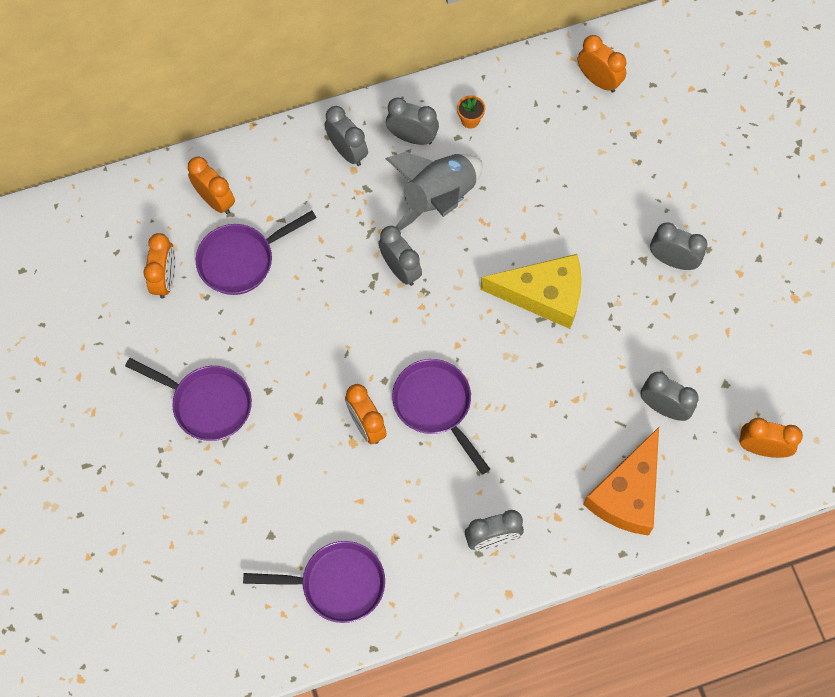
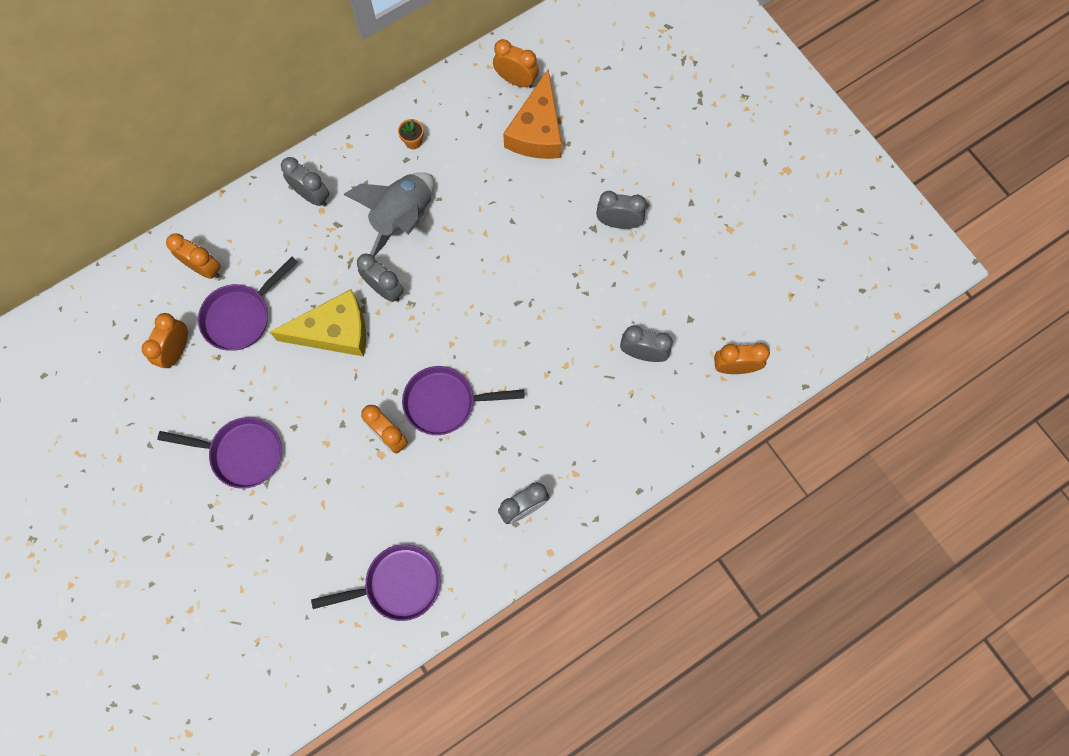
camera: 15 degrees left, 5 degrees up
orange clock [143,233,176,299] -> orange clock turned 150 degrees counterclockwise [142,313,188,368]
grey clock [386,98,439,145] -> none
purple pan [392,359,490,475] -> purple pan turned 45 degrees counterclockwise [402,366,525,435]
yellow cheese [480,254,582,329] -> yellow cheese moved to [270,289,366,357]
orange cheese [583,427,659,536] -> orange cheese moved to [503,69,562,159]

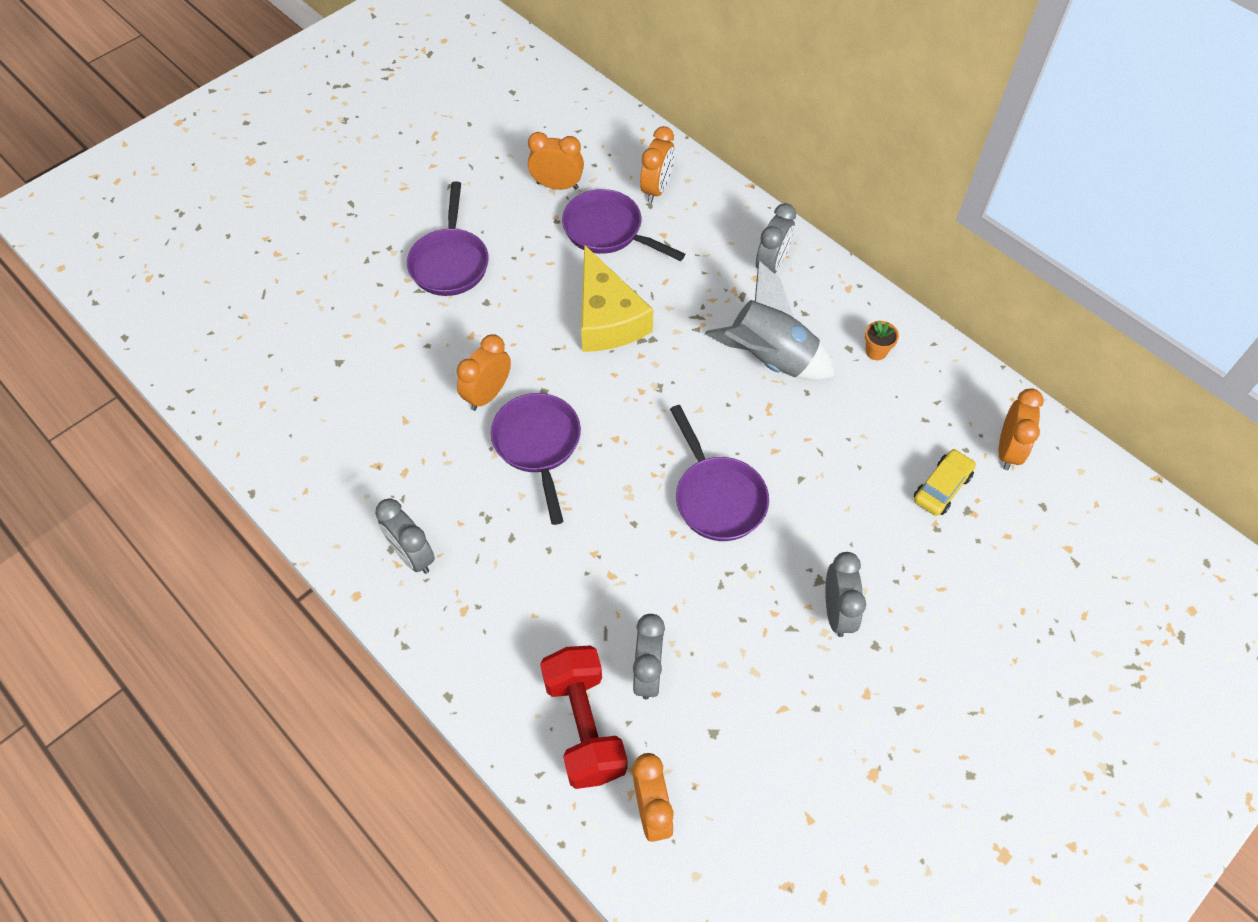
camera: 80 degrees right, 15 degrees down
purple pan [311,544,441,621] -> purple pan moved to [670,405,769,541]
grey clock [357,254,404,302] -> none
orange cheese [503,69,562,159] -> yellow car [914,449,976,516]
none -> red dumbbell [540,645,628,789]

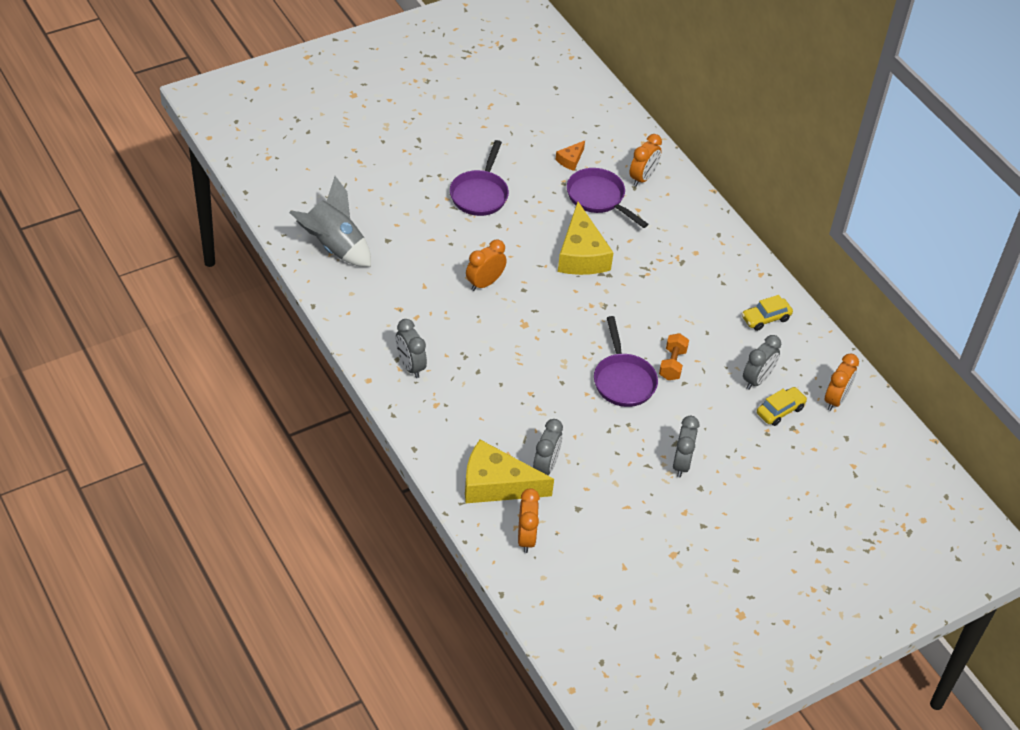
camera: 10 degrees right, 10 degrees down
purple pan [491,393,581,525] -> none
orange clock [528,132,584,190] -> orange cheese [555,141,585,171]
red dumbbell [540,645,628,789] -> yellow cheese [465,440,554,503]
grey rocket [705,261,835,380] -> grey rocket moved to [289,176,371,267]
grey clock [756,203,796,274] -> grey clock moved to [743,335,781,390]
orange flower pot [865,321,899,360] -> yellow car [742,295,793,331]
none -> orange dumbbell [659,334,689,380]

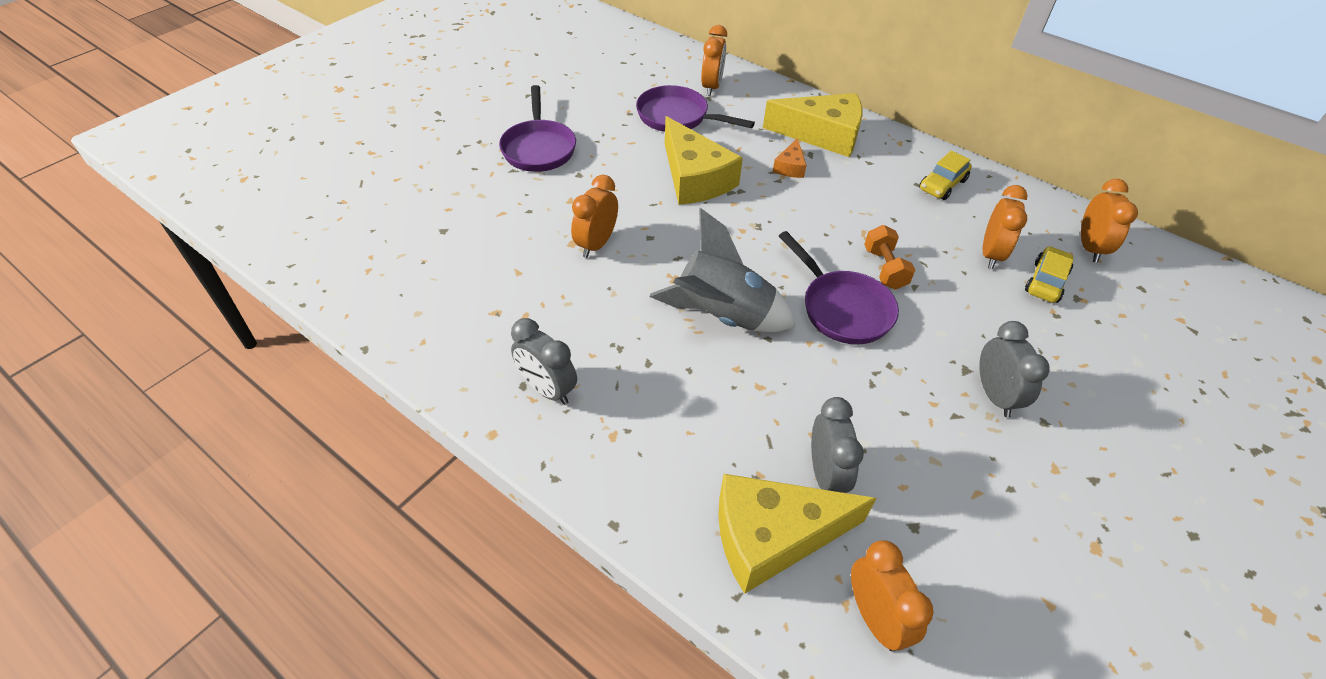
camera: 20 degrees left, 0 degrees up
grey rocket [289,176,371,267] -> grey rocket moved to [649,208,796,332]
orange cheese [555,141,585,171] -> orange cheese moved to [773,138,806,178]
grey clock [743,335,781,390] -> orange clock [983,185,1027,269]
none -> yellow cheese [763,93,863,157]

